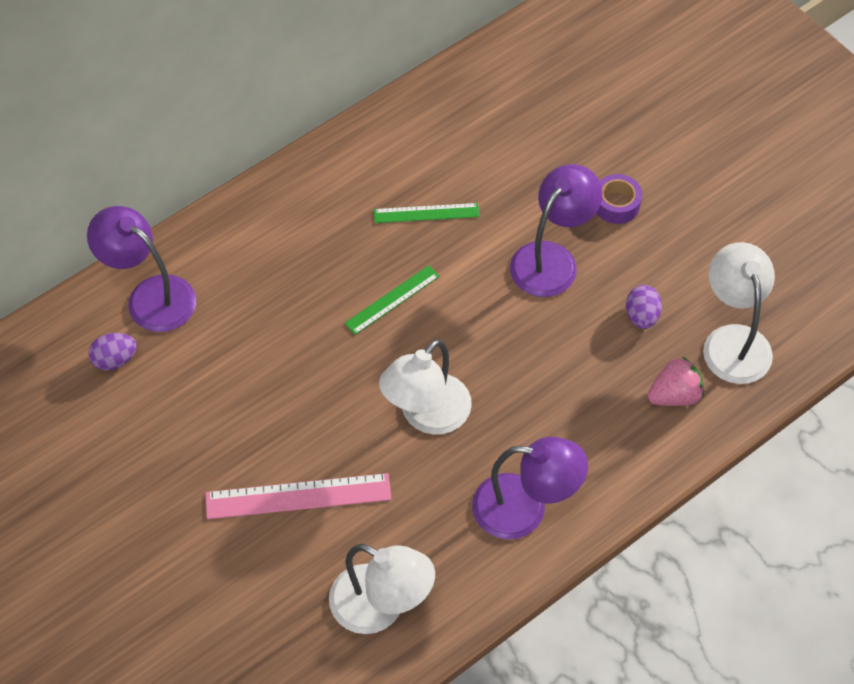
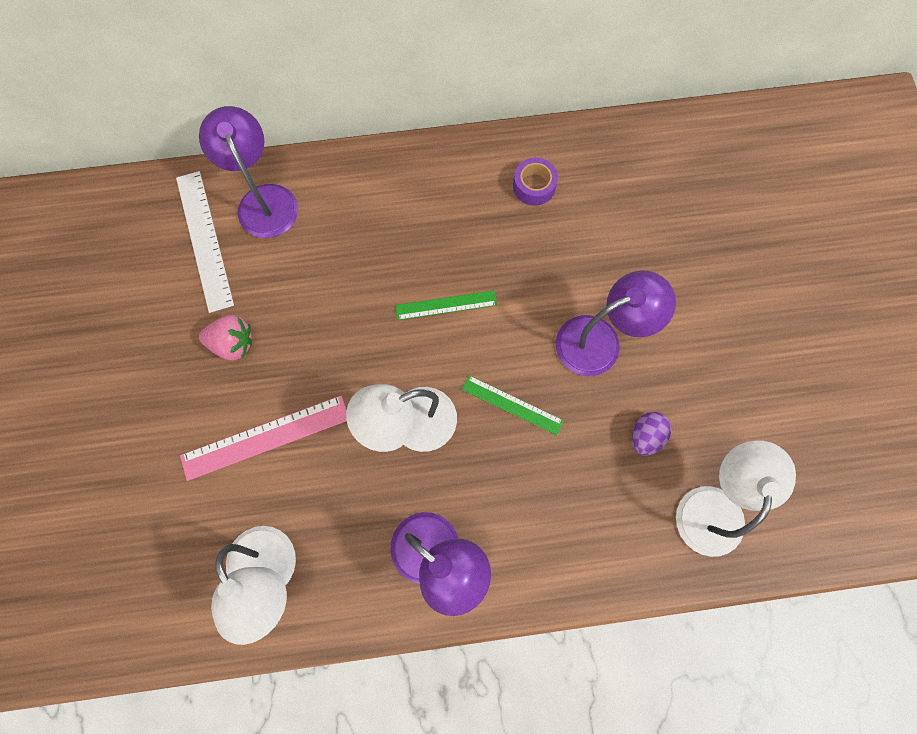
camera: 30 degrees right, 15 degrees up
purple egg [88,333,137,371] -> white ruler [176,171,234,313]
pink ruler [205,473,391,519] -> pink ruler turned 45 degrees counterclockwise [180,396,347,481]
green ruler [374,203,479,223] -> green ruler moved to [462,375,564,435]
purple tape [596,174,642,224] -> purple tape moved to [513,158,558,206]
pink strawberry [648,357,704,406] -> pink strawberry moved to [199,315,252,360]

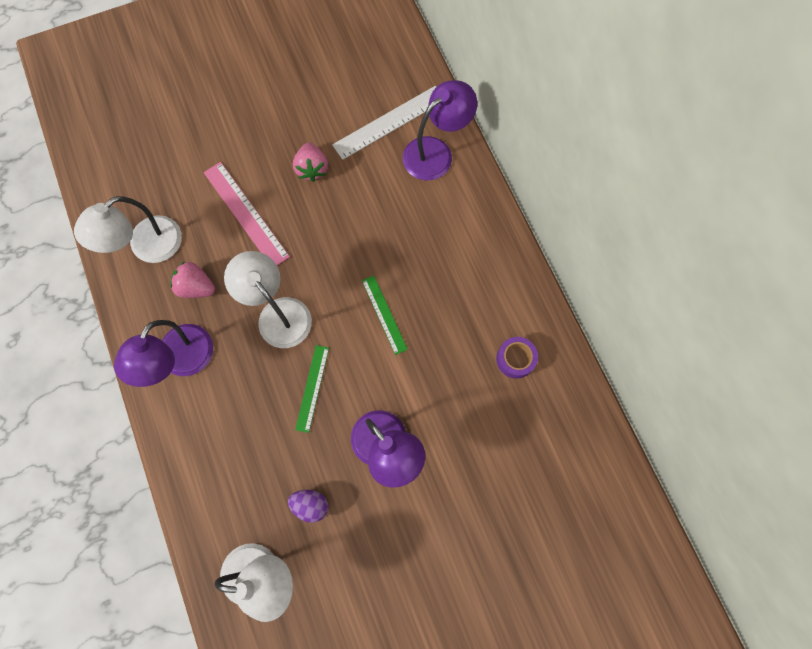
camera: 75 degrees right, 0 degrees up
none -> pink strawberry [170,261,215,298]

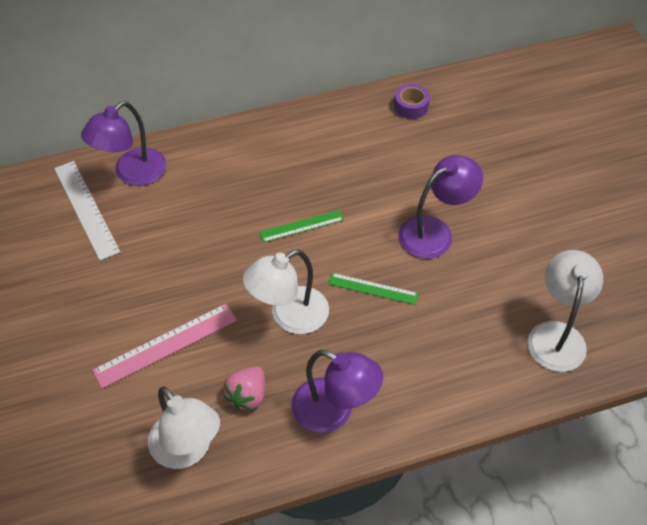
camera: 85 degrees left, 20 degrees down
purple egg [288,490,328,523] -> none
pink strawberry [293,143,328,182] -> none
purple lamp [403,80,477,180] -> purple lamp turned 105 degrees counterclockwise [81,101,166,186]
purple tape [496,337,538,379] -> purple tape moved to [394,84,430,119]

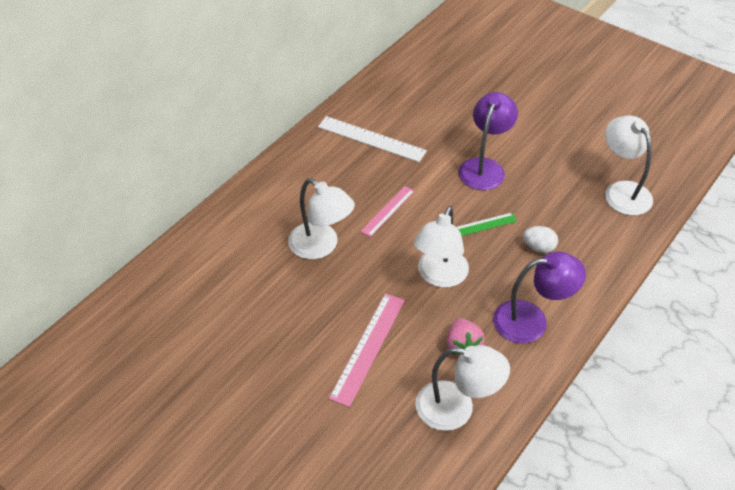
camera: 35 degrees left, 5 degrees down
white ruler [54,161,120,261] -> white ruler moved to [318,116,427,162]
purple lamp [81,101,166,186] -> none
green ruler [259,210,344,243] -> pink ruler [361,186,414,237]
purple tape [394,84,430,119] -> none
none -> white lamp [288,178,355,259]
none -> white egg [523,226,558,253]

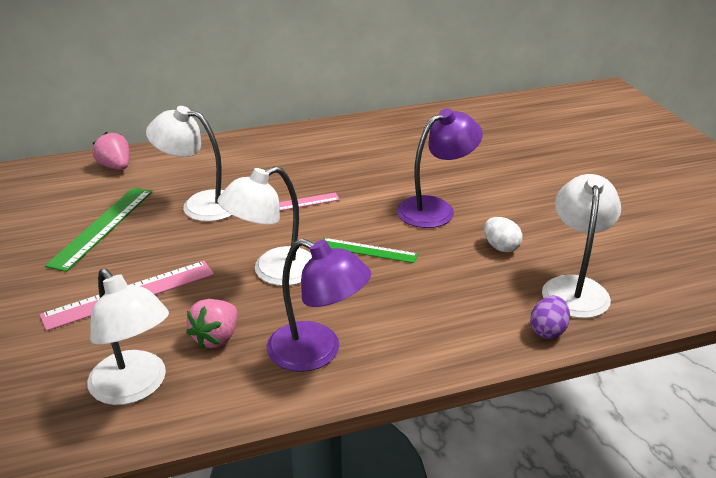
camera: 35 degrees right, 15 degrees down
white lamp [288,178,355,259] -> white lamp turned 120 degrees clockwise [146,106,232,222]
white ruler [318,116,427,162] -> none
white egg [523,226,558,253] -> white egg moved to [484,217,522,252]
none -> green ruler [45,188,152,272]
none -> pink strawberry [92,132,129,170]
none -> purple egg [530,296,570,339]

